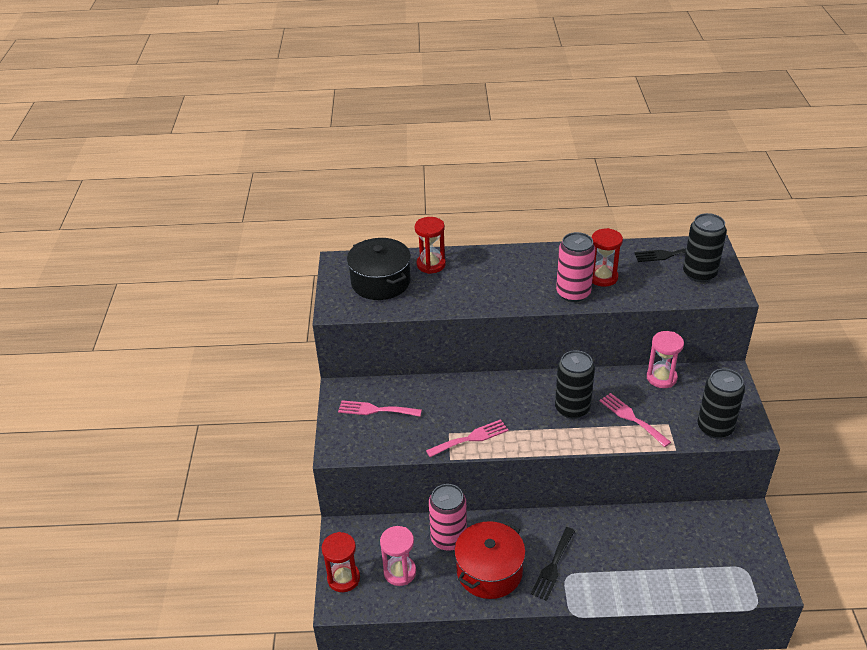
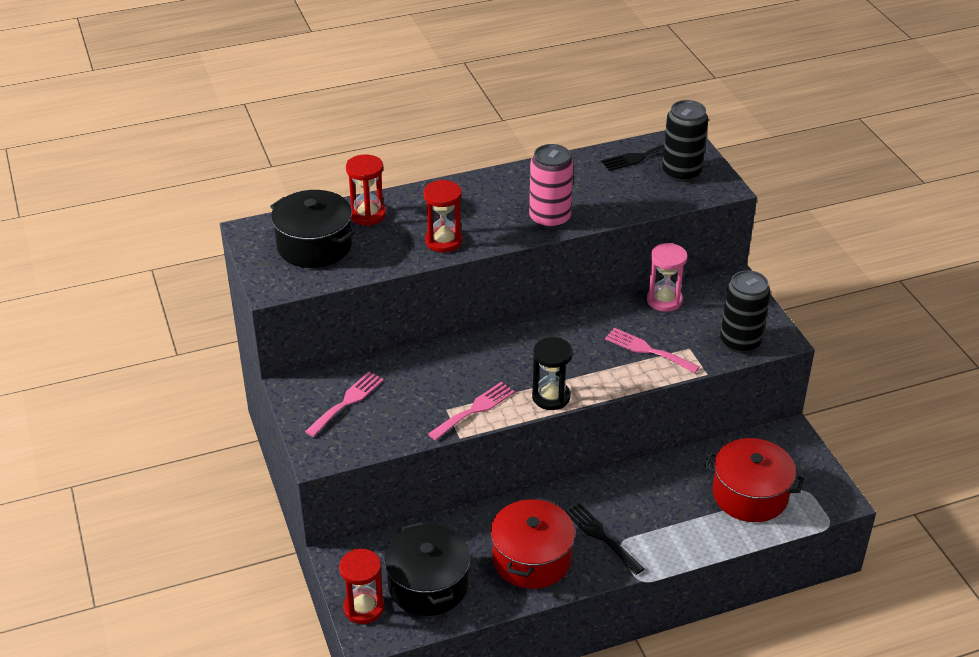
camera: 20 degrees left, 0 degrees up
pink fork [338,400,422,417] -> pink fork turned 135 degrees clockwise [305,372,384,437]
pink hourglass [380,526,416,586] -> black pot [384,522,470,616]
pink can [429,484,467,551] -> none
black fork [531,527,575,601] -> black fork turned 135 degrees clockwise [565,503,644,575]
black can [555,350,595,419] -> none
red hourglass [592,228,623,287] -> red hourglass moved to [423,180,462,252]
none -> black hourglass [532,337,573,410]
none -> red pot [704,438,805,522]

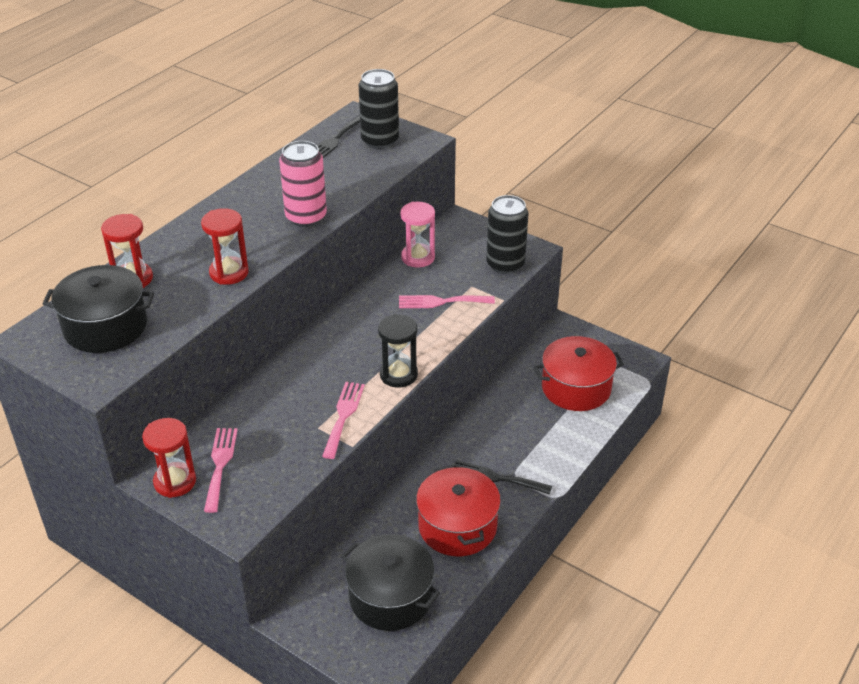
camera: 35 degrees left, 0 degrees up
red hourglass [339,549,384,624] -> red hourglass moved to [142,418,196,498]

